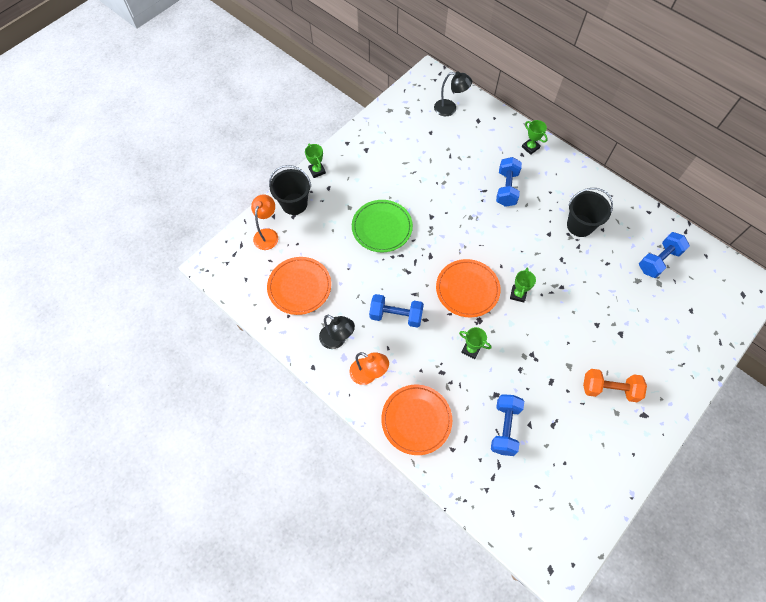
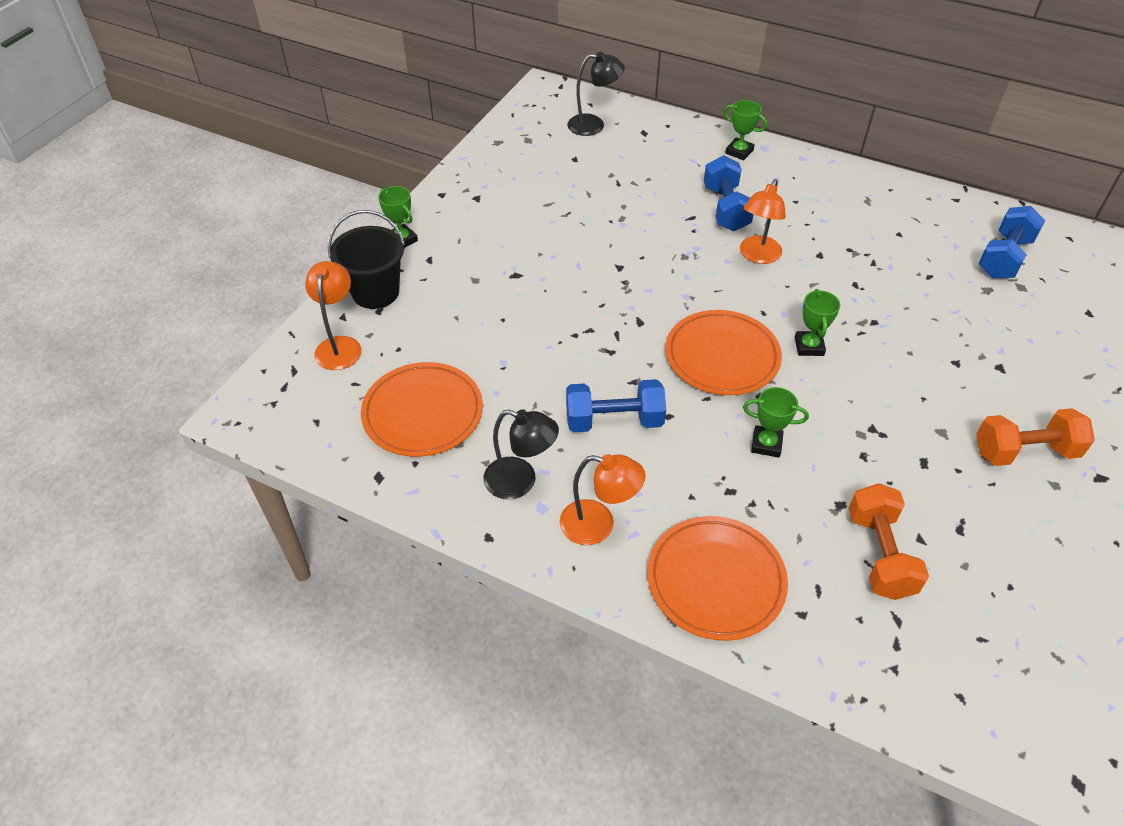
camera: 15 degrees left, 15 degrees down
green plate [352,200,413,253] -> none
blue dumbbell [491,394,524,456] -> orange dumbbell [848,483,929,600]
black bucket [567,188,613,237] -> none
none -> orange lamp [740,179,786,264]

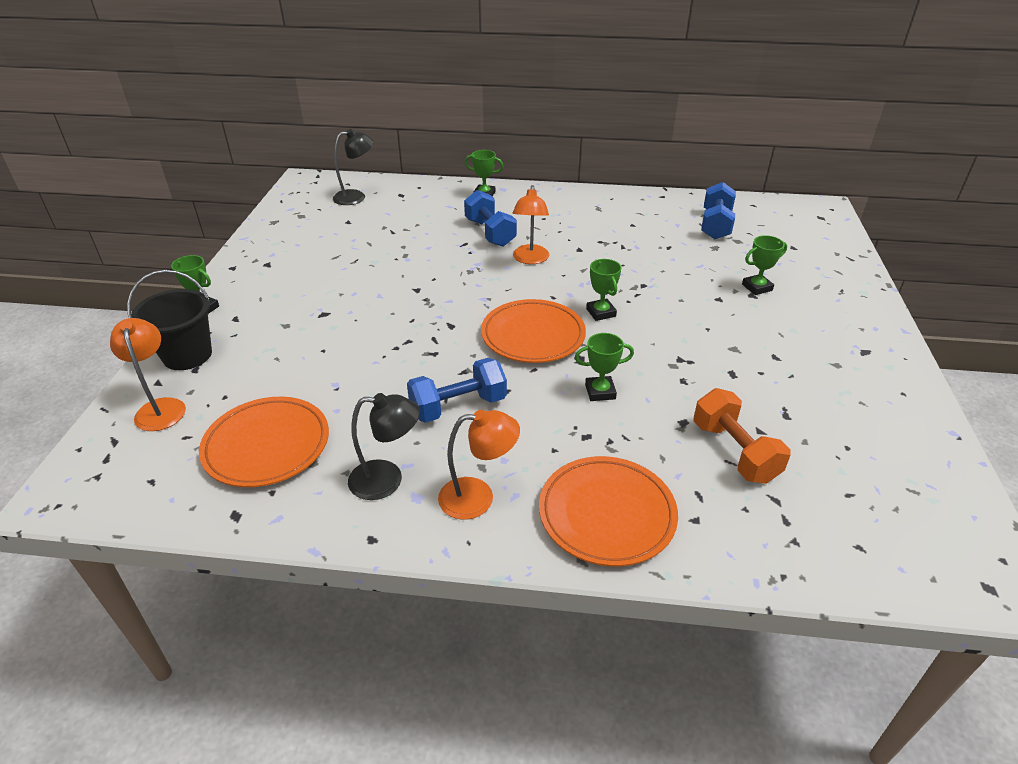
camera: 20 degrees left, 10 degrees down
orange dumbbell [976,408,1095,466] -> none
none -> green trophy [742,235,787,295]

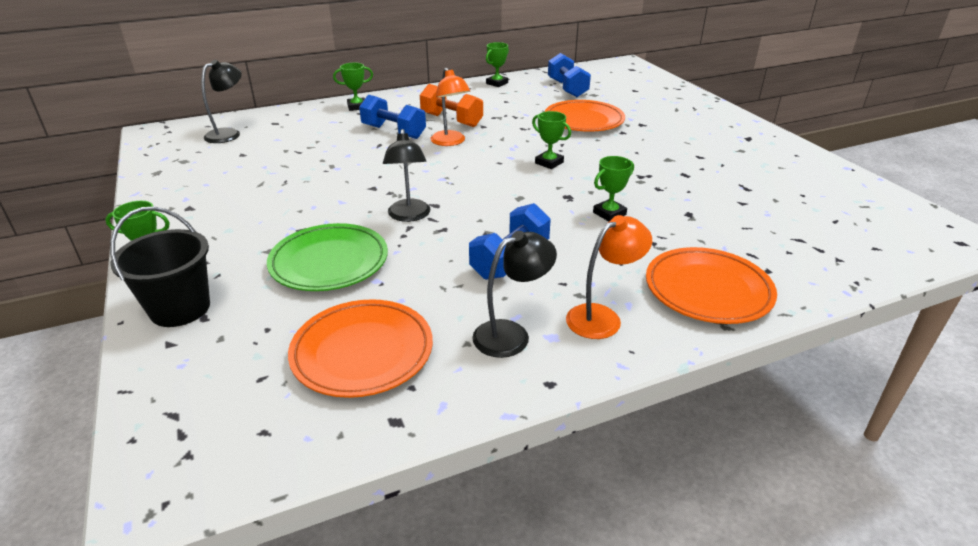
camera: 30 degrees left, 5 degrees down
orange lamp [110,318,186,431] -> none
orange plate [481,299,586,363] -> orange plate moved to [545,100,625,132]
orange dumbbell [693,388,791,484] -> orange dumbbell moved to [420,84,483,127]
green trophy [742,235,787,295] -> green trophy moved to [486,42,509,87]
none -> green plate [267,223,388,291]
none -> black lamp [383,129,430,222]

